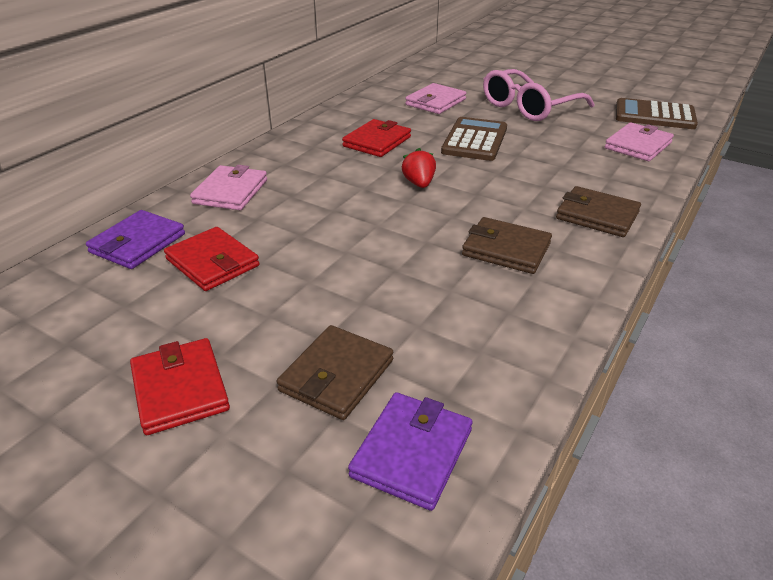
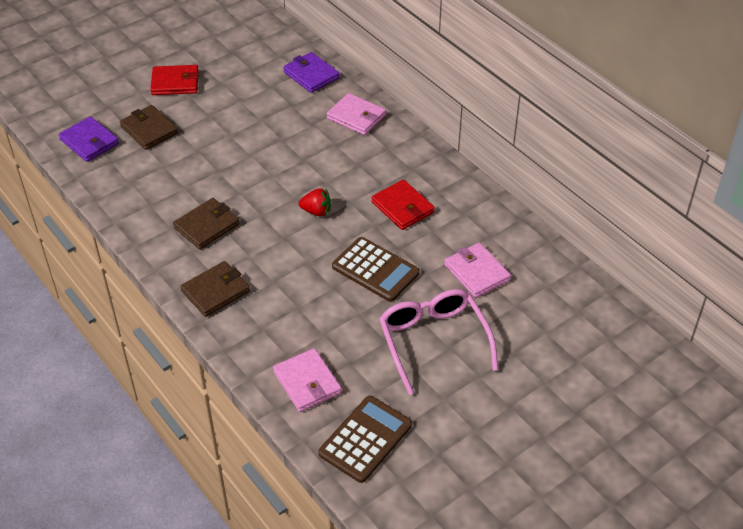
camera: 110 degrees right, 10 degrees up
red wallet [164,227,260,291] -> none

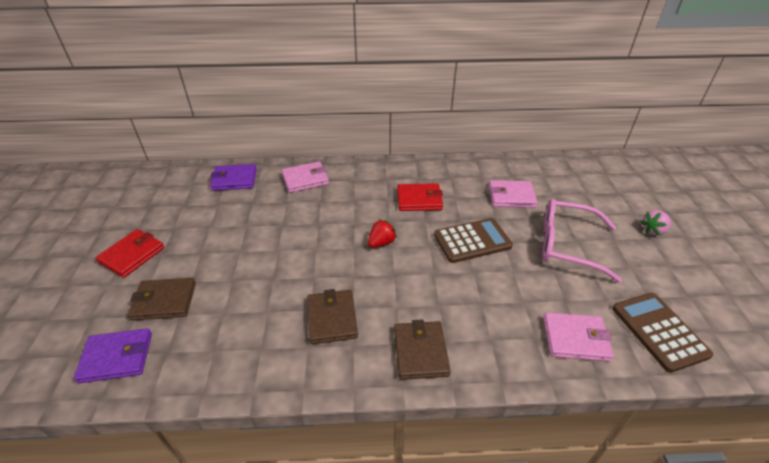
camera: 55 degrees left, 5 degrees down
none -> pink strawberry [640,210,671,235]

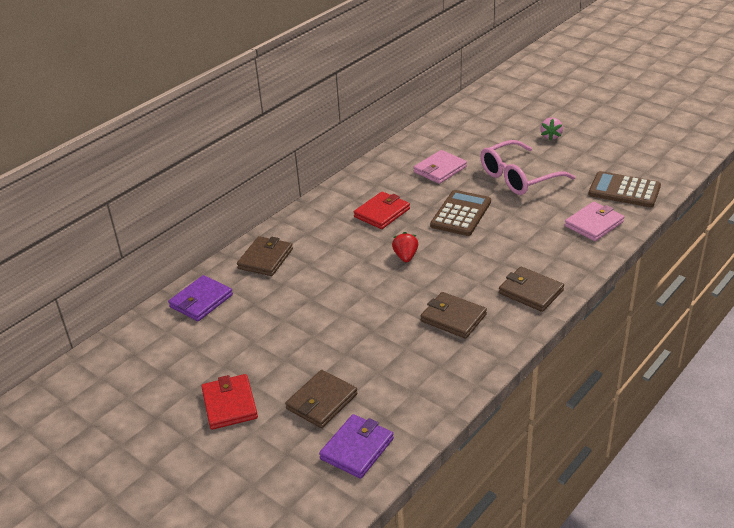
camera: 45 degrees left, 5 degrees down
pink wallet [281,162,329,193] -> brown wallet [237,236,293,276]

